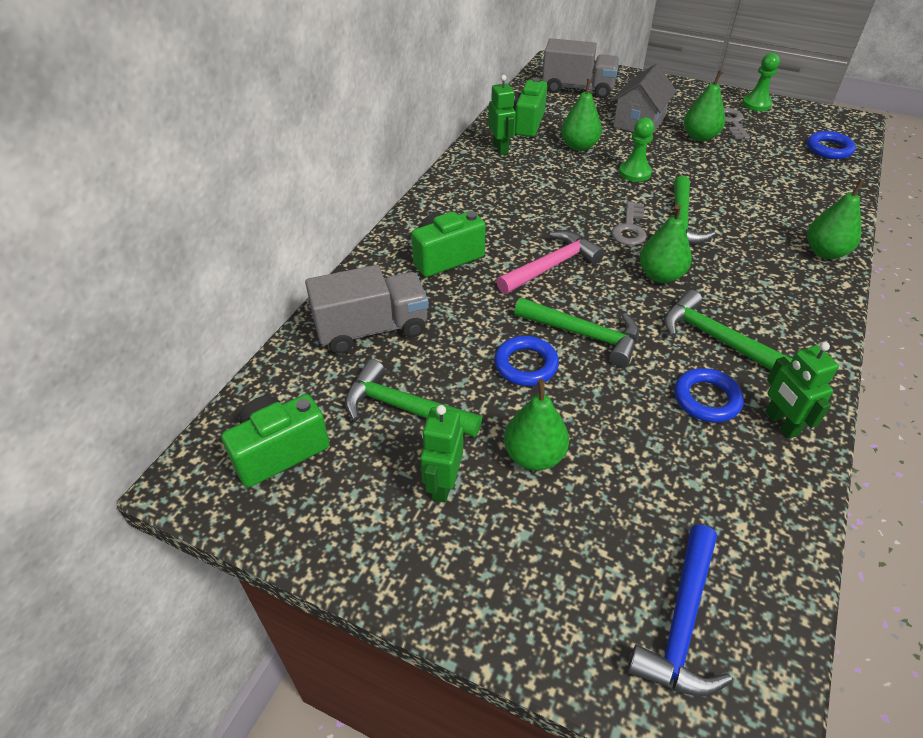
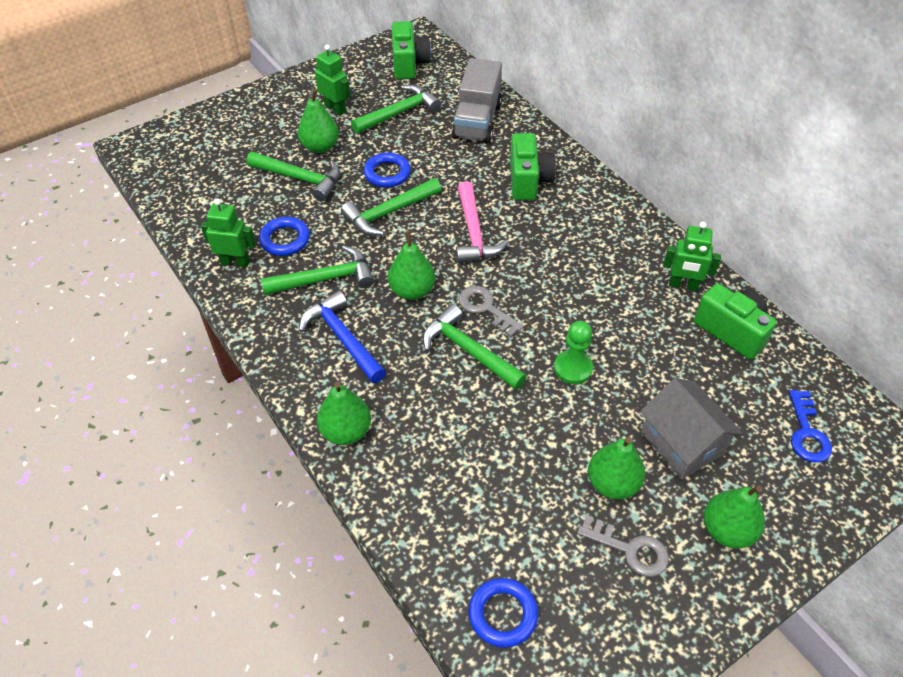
camera: 120 degrees right, 5 degrees up
grey truck [542,38,619,98] -> blue key [789,390,832,463]
green pear [561,79,602,151] -> green pear moved to [704,486,765,549]
blue hammer [627,525,732,697] -> blue hammer moved to [299,290,386,383]
green pawn [742,53,780,111] -> none
none -> green hammer [246,152,340,201]

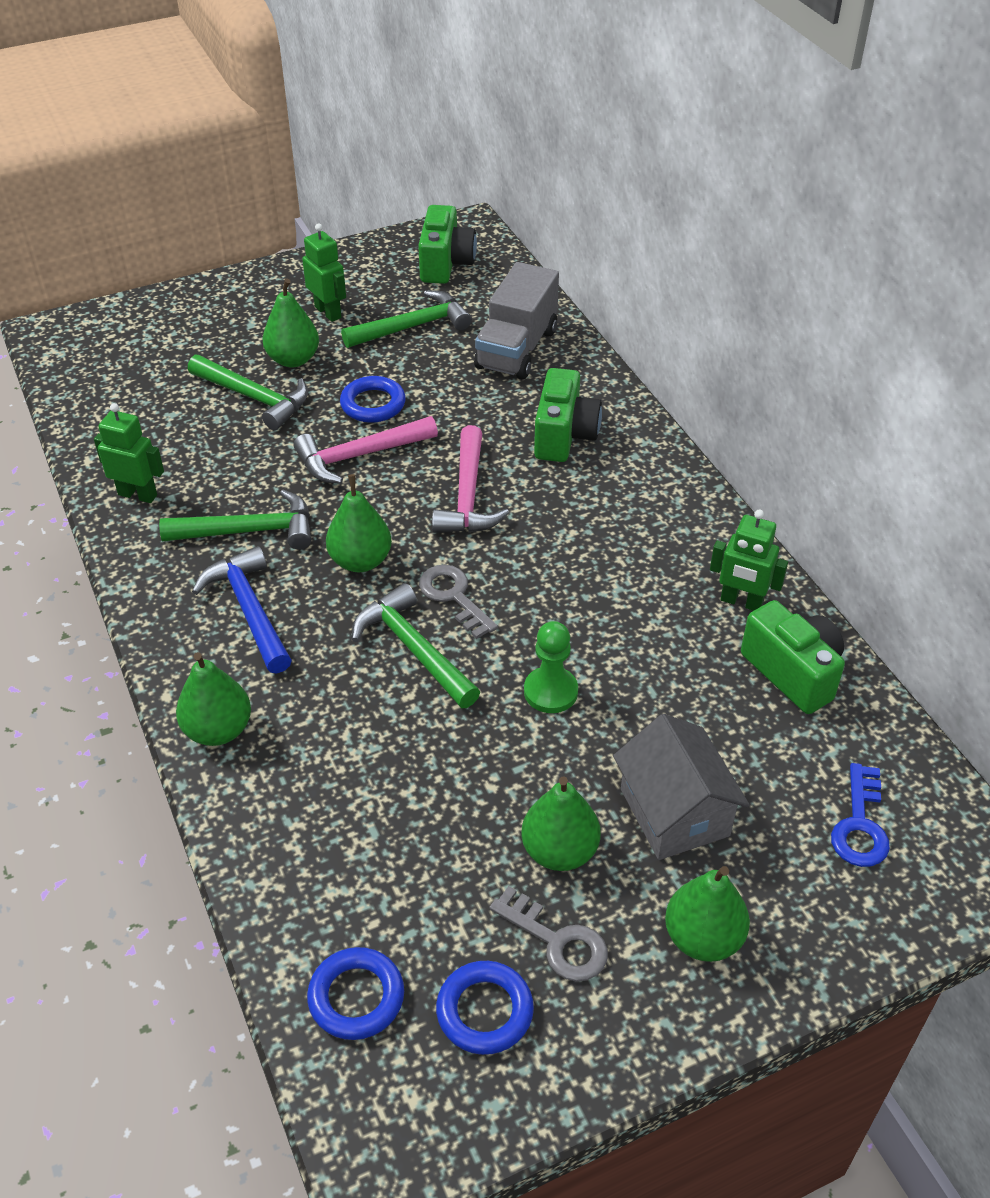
camera: 10 degrees right, 5 degrees down
blue ring [259,217,310,256] -> blue ring moved to [436,961,534,1055]
green hammer [341,178,441,236] -> pink hammer [294,416,438,484]

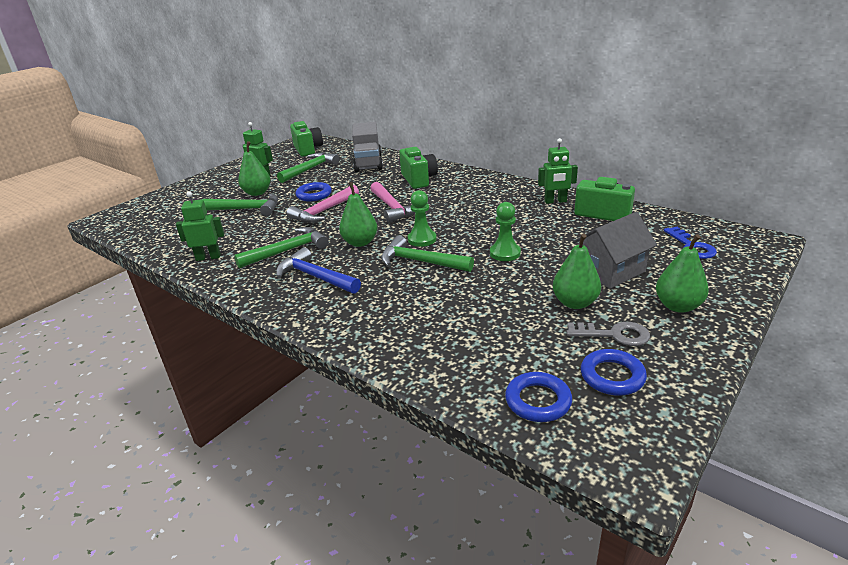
camera: 25 degrees left, 15 degrees down
green pear [176,652,251,746] -> none
grey key [419,565,498,639] -> green pawn [408,190,437,247]
grey house [613,714,750,860] -> grey house turned 75 degrees counterclockwise [573,212,657,289]

